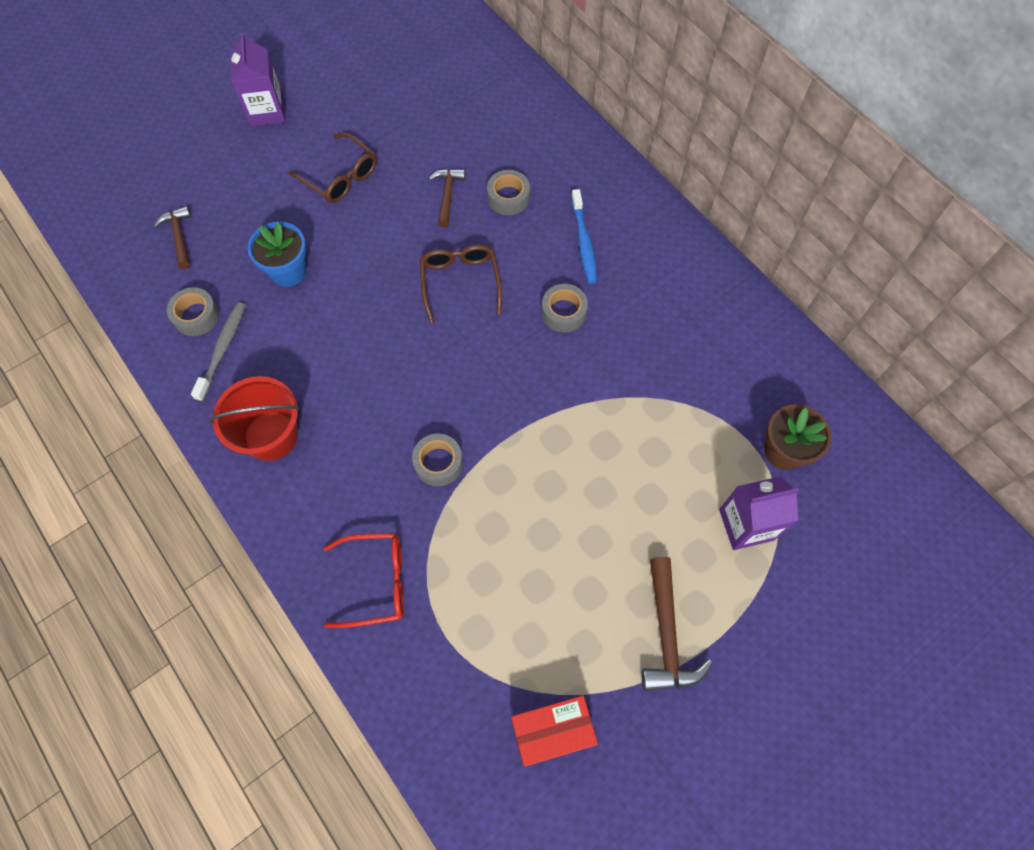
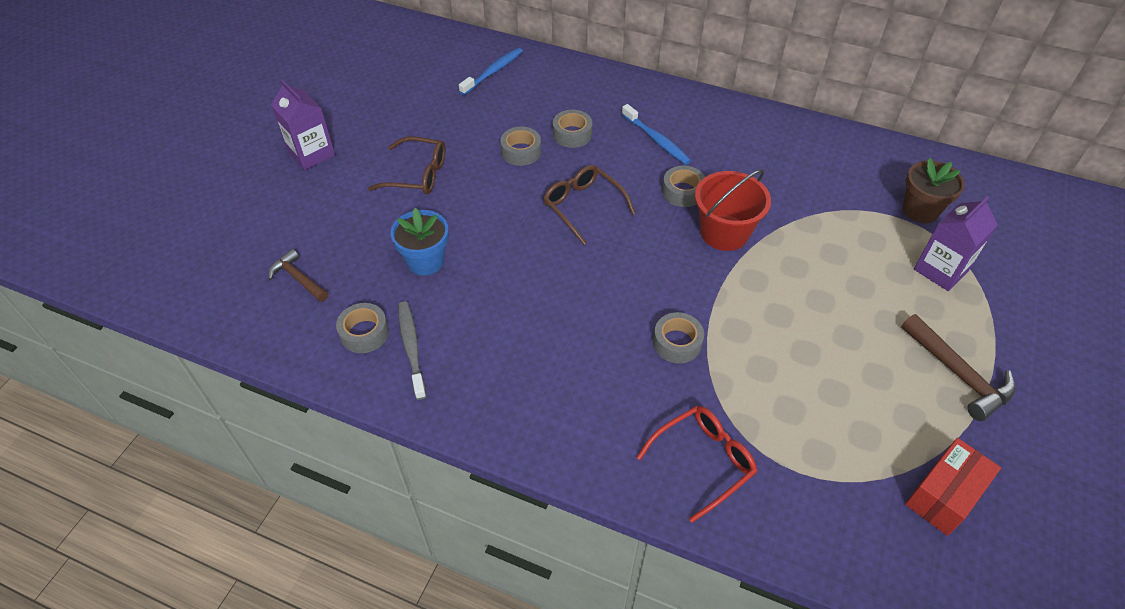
camera: 30 degrees left, 15 degrees down
red bucket [209,376,299,461] -> red bucket moved to [695,169,771,251]
brown hammer [429,169,465,227] -> grey tape [500,127,541,166]
none -> blue toothbrush [459,48,523,95]

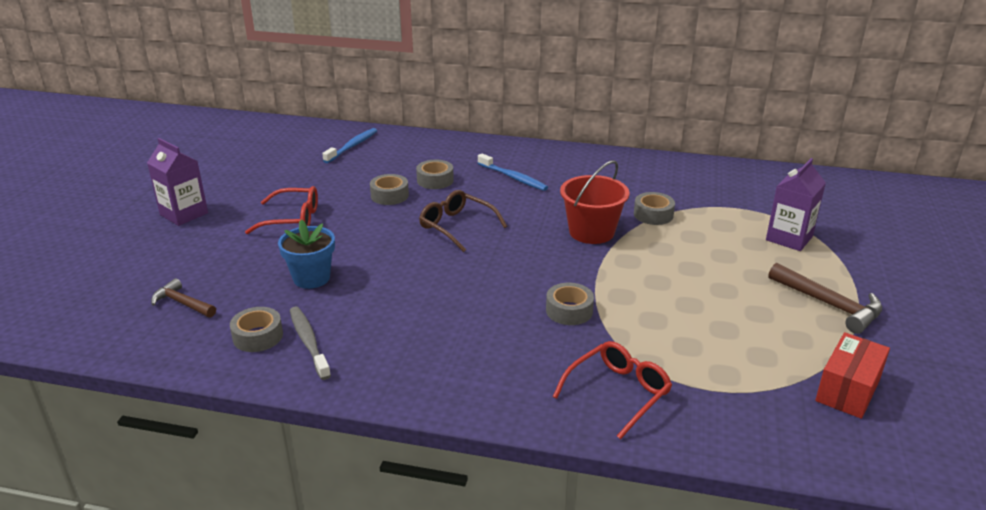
camera: 10 degrees left, 20 degrees down
brown glasses [368,137,446,194] -> red glasses [245,186,318,234]
grey tape [662,166,705,207] -> grey tape moved to [634,192,675,225]
brown flower pot [903,158,965,223] -> none

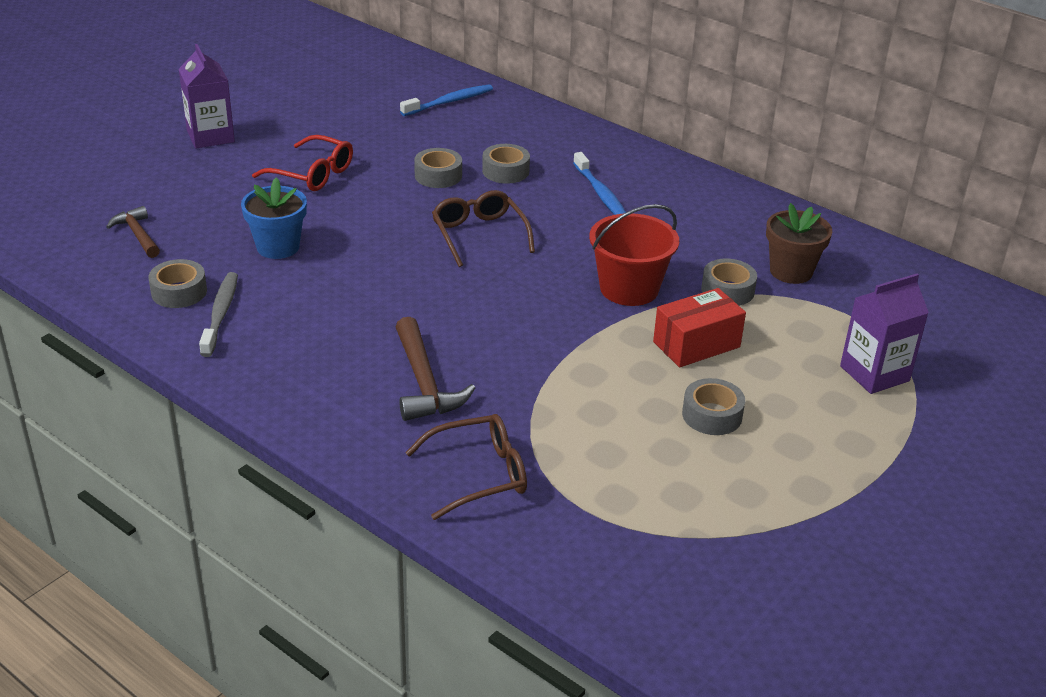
camera: 25 degrees right, 5 degrees up
grey tape [546,283,594,325] -> grey tape moved to [682,378,745,435]
red glasses [553,341,672,440] -> brown glasses [405,414,527,520]
brown hammer [769,263,882,334] -> brown hammer moved to [395,317,475,421]
red box [815,332,890,419] -> red box moved to [653,288,746,367]
none -> brown flower pot [766,203,832,284]

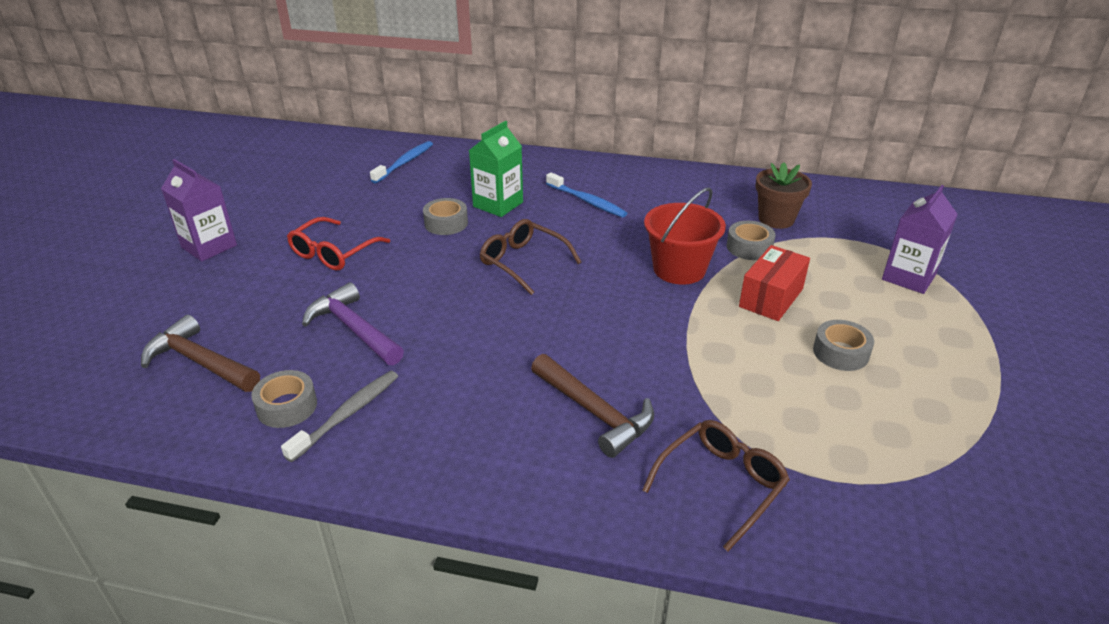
camera: 25 degrees left, 0 degrees up
brown hammer [106,206,160,258] -> brown hammer [141,315,260,392], size x1.54
grey toothbrush [199,272,238,357] -> grey toothbrush turned 60 degrees clockwise [281,371,398,462]
blue flower pot [241,177,307,259] -> purple hammer [302,282,404,365]
red glasses [252,135,353,191] -> red glasses turned 120 degrees clockwise [287,217,390,271]
grey tape [482,144,530,184] -> green carton [469,121,523,217]

